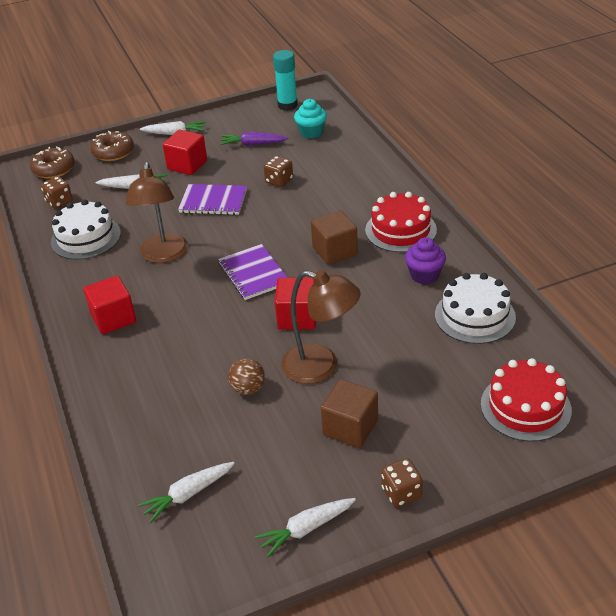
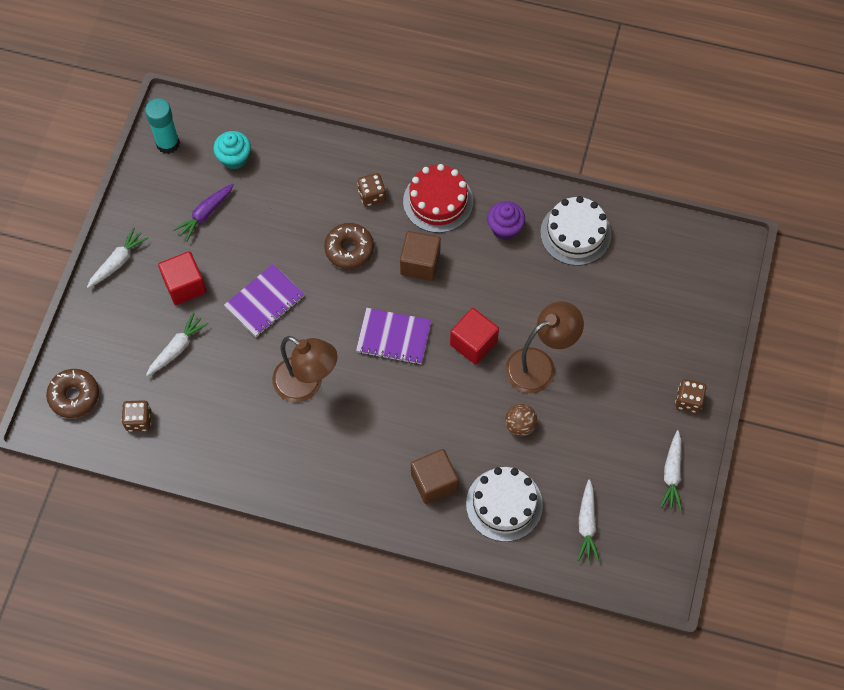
camera: 55 degrees left, 25 degrees up
white cake [51,200,121,260] -> white cake moved to [466,467,543,542]
red cube [83,276,136,334] -> none
brown donut [90,131,134,161] -> brown donut moved to [324,223,374,269]
brown dice [264,156,293,187] -> brown dice moved to [357,173,386,207]
brown cube [321,379,378,448] -> brown cube moved to [411,449,458,504]
red cake [481,358,572,442] -> none

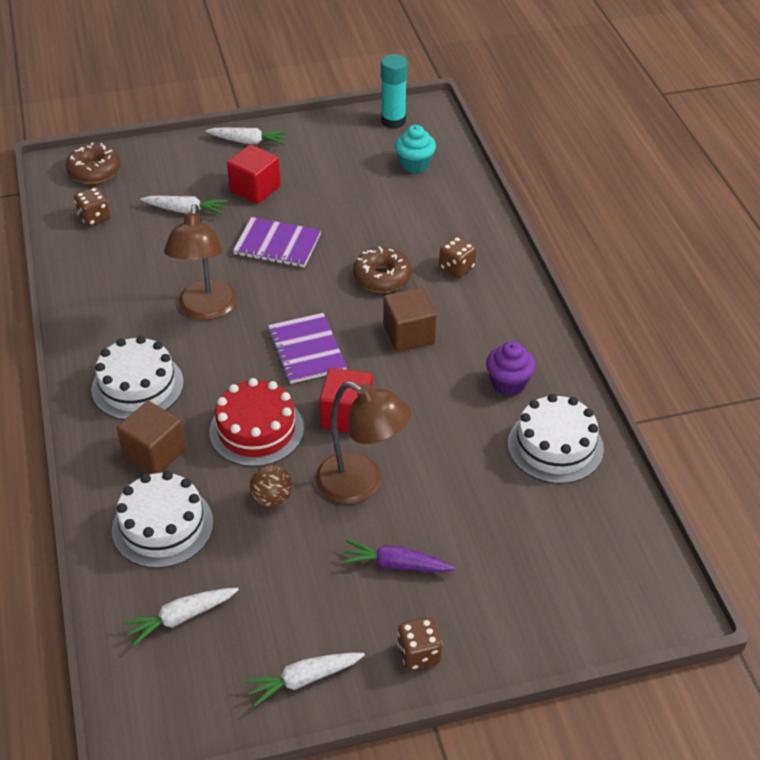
camera: 60 degrees right, 20 degrees down
purple carrot [173,184,234,241] -> purple carrot moved to [341,540,456,572]
red cake [403,164,473,233] -> red cake moved to [209,378,304,467]
none -> white cake [91,336,184,420]

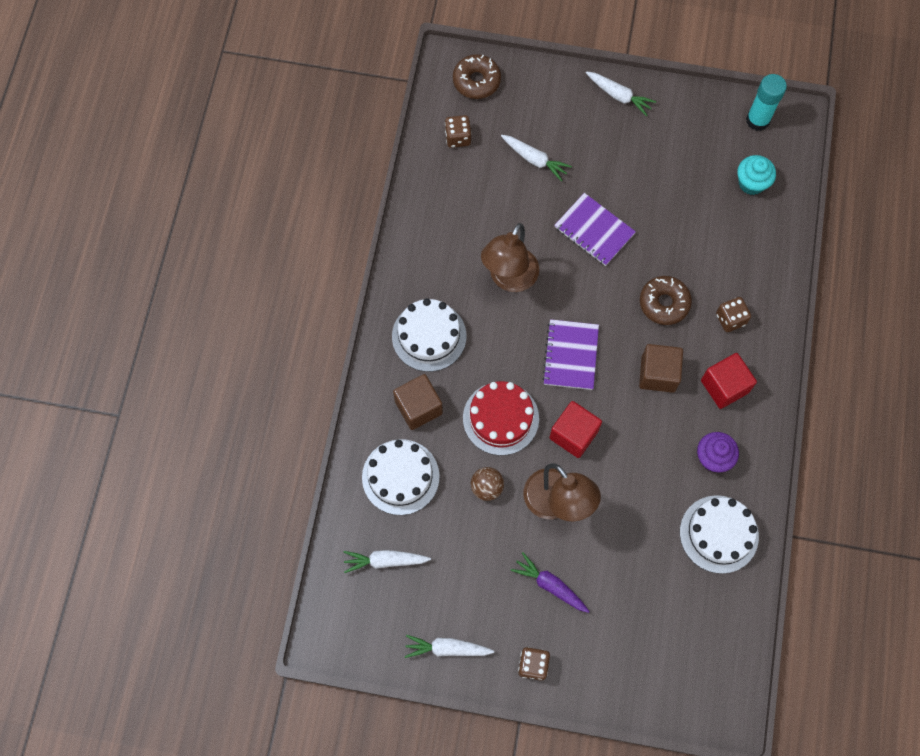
camera: 25 degrees right, 25 degrees up
red cube [227,144,281,204] -> red cube moved to [701,353,757,409]

